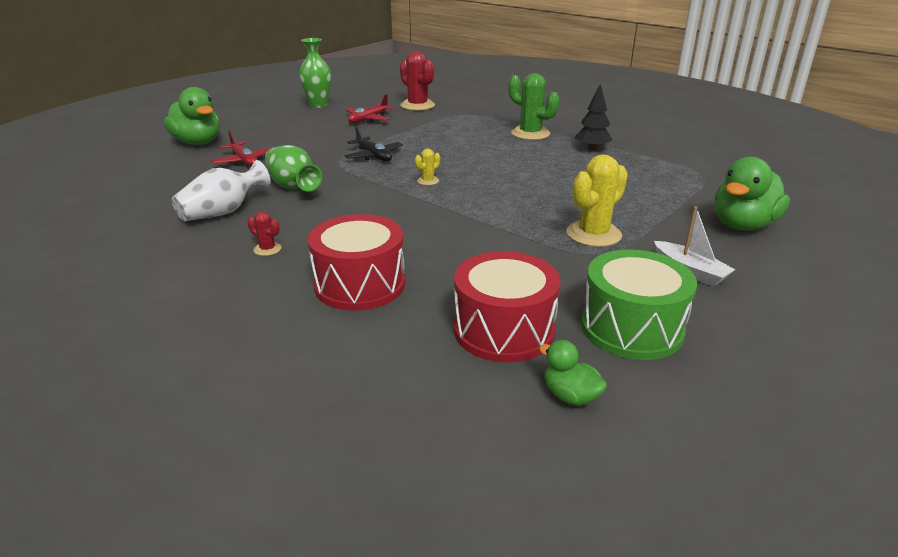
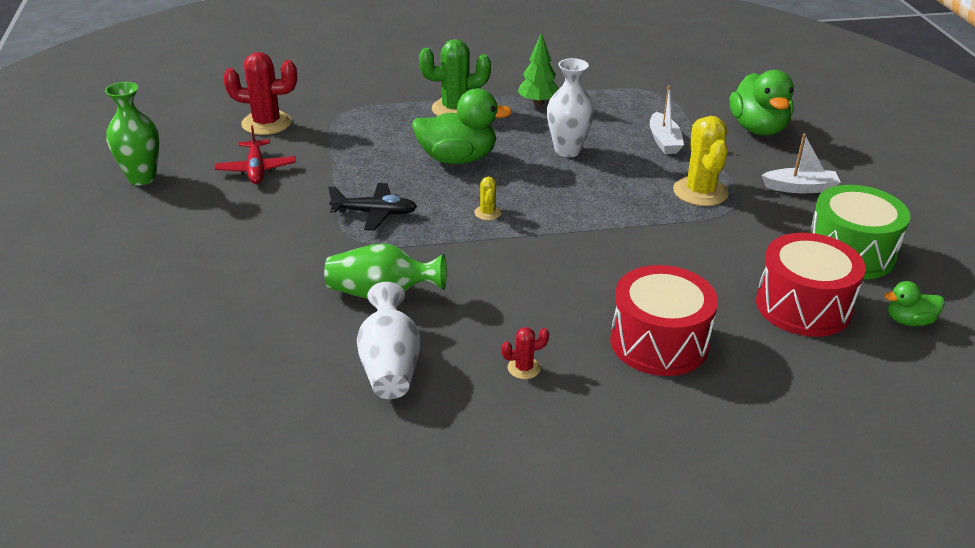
camera: 50 degrees left, 5 degrees up
green duck [164,87,220,145] -> green duck moved to [412,89,513,164]
red plane [211,130,273,166] -> none
black tree [575,84,612,151] -> green tree [518,32,559,105]
none -> white vase [547,58,594,157]
none -> white boat [650,85,684,154]

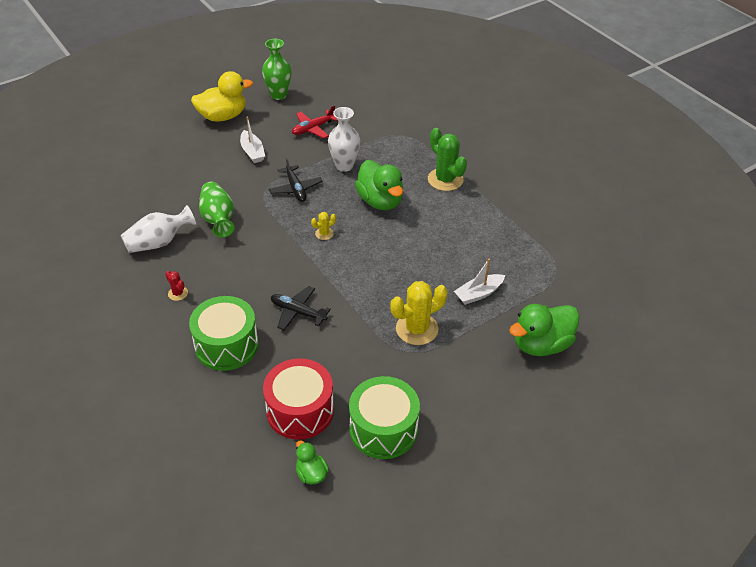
camera: 65 degrees right, 10 degrees up
red cactus [223,52,297,135] -> none
green tree [518,32,559,105] -> none
white vase [547,58,594,157] -> white vase moved to [328,107,360,172]
red drum [611,265,718,376] -> green drum [189,296,259,371]
white boat [761,133,841,193] -> white boat moved to [240,116,265,163]
none -> yellow duck [191,71,253,121]
none -> black plane [271,286,331,330]

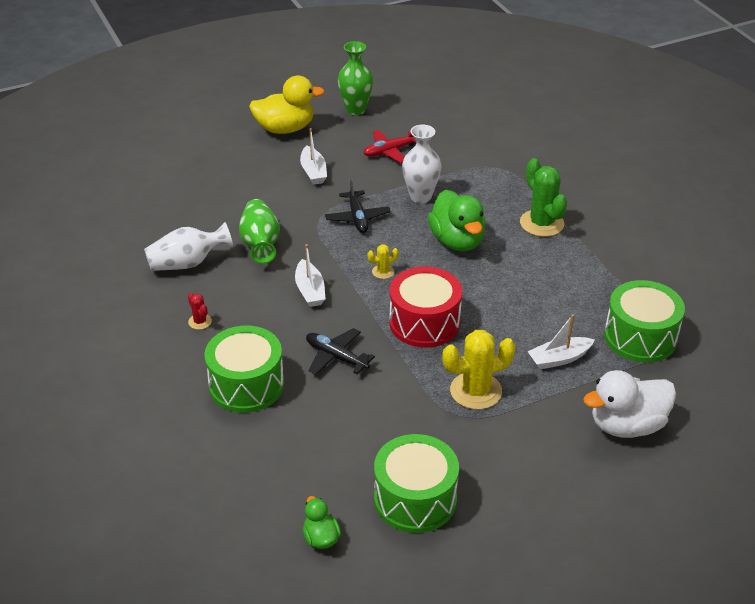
camera: 10 degrees right, 5 degrees down
red drum [263,358,334,440] -> red drum moved to [389,267,462,348]
green duck [509,304,580,356] -> white duck [583,370,676,438]
none -> white boat [295,244,326,307]
none -> green drum [604,280,685,363]

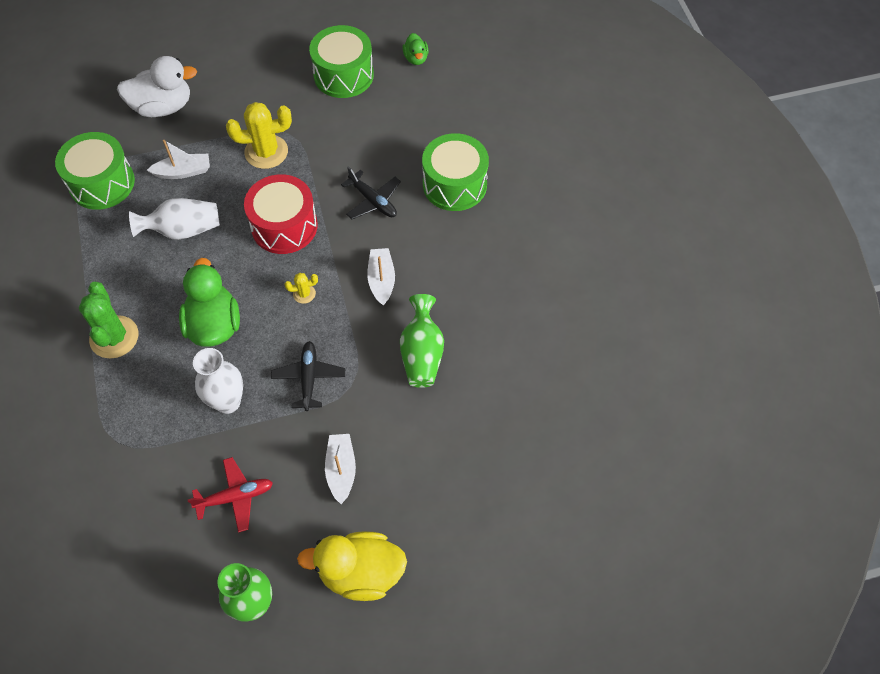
camera: 170 degrees left, 20 degrees up
white vase [144,222,233,271] -> white vase moved to [129,198,220,240]
red cactus [188,293,212,330] -> none

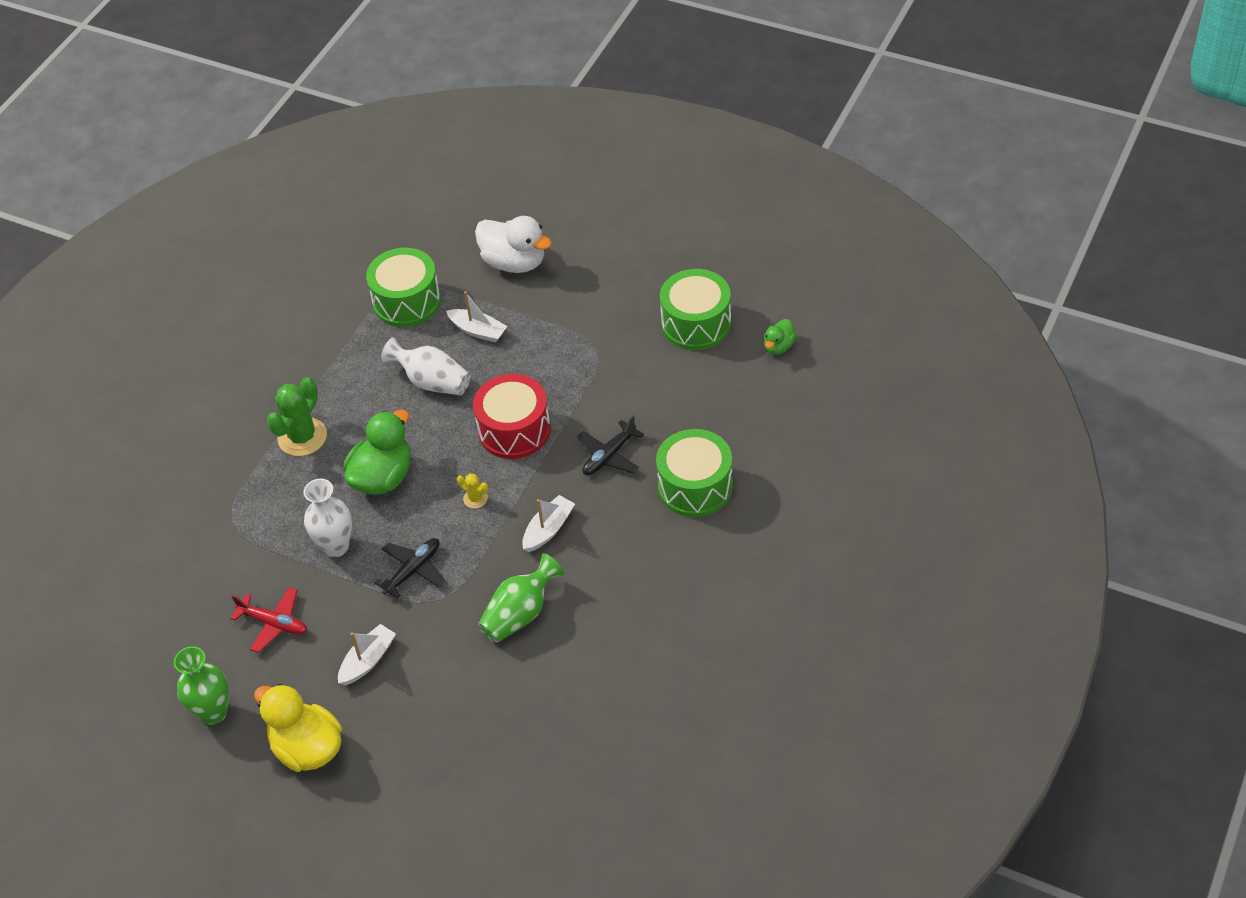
camera: 45 degrees right, 10 degrees down
yellow cactus [226,102,292,169] -> none
black plane [341,166,401,219] -> black plane turned 45 degrees clockwise [577,415,644,475]

